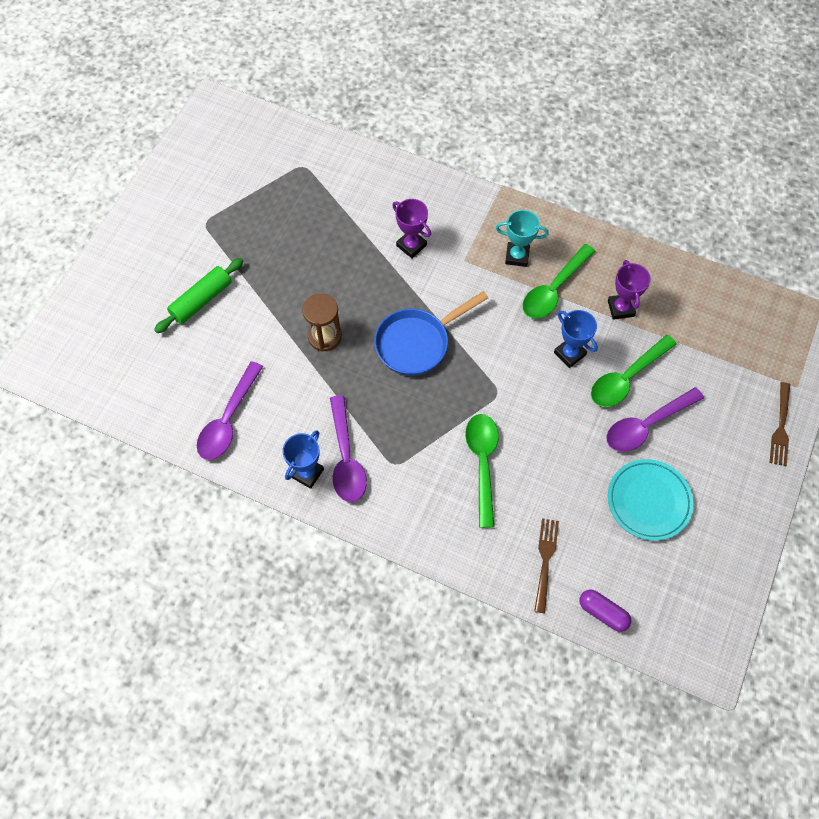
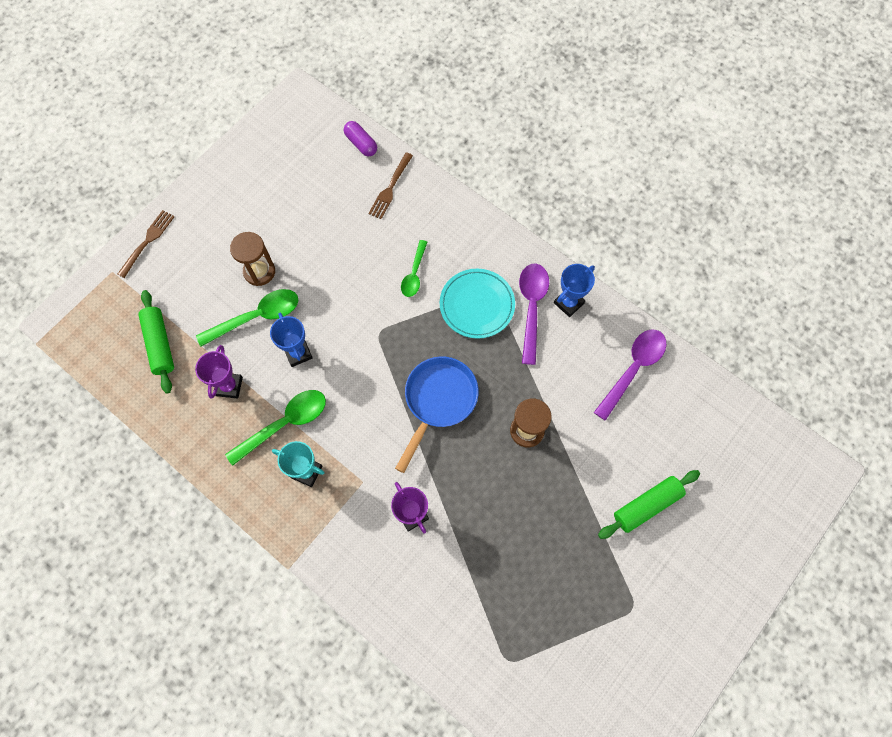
camera: 165 degrees left, 5 degrees up
blue pan [374,291,488,376] -> blue pan turned 45 degrees counterclockwise [395,356,479,473]
green spoon [465,414,499,528] -> green spoon [401,240,427,297], size x0.62
purple spoon [607,387,704,452] -> brown hourglass [230,232,275,286]
turquoise plate [608,459,693,541] -> turquoise plate moved to [440,269,515,339]
none -> green rolling pin [138,290,174,394]

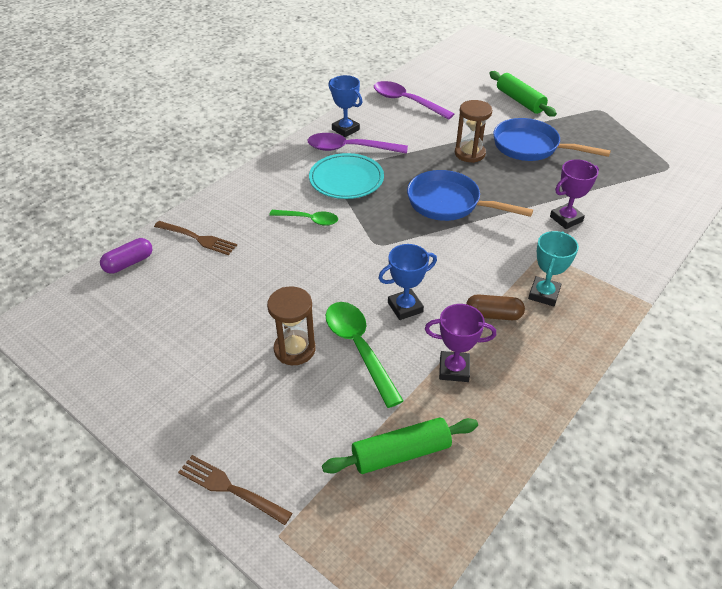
camera: 90 degrees left, 25 degrees down
green spoon [225,390,326,466] -> brown capsule [466,294,525,320]
none -> blue pan [493,118,611,161]

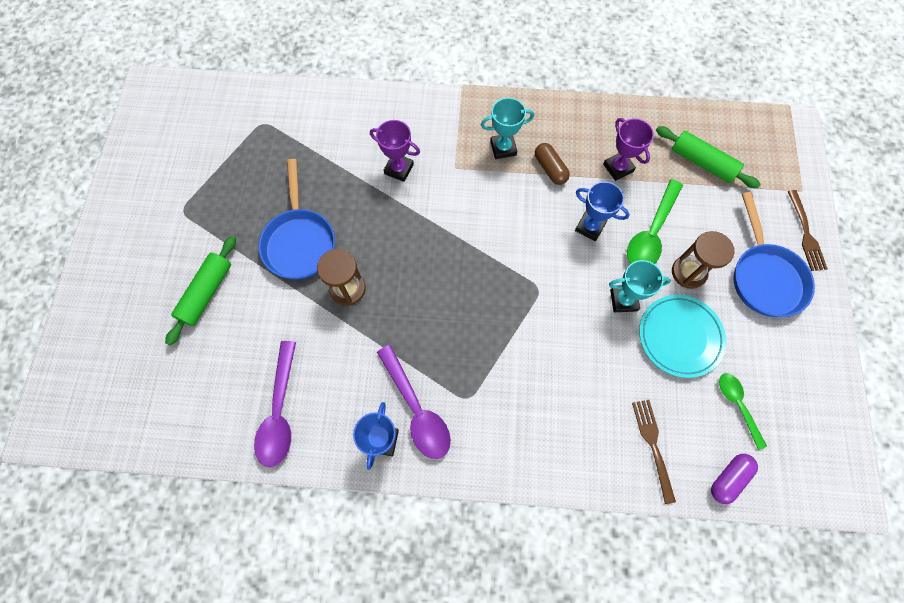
camera: 125 degrees left, 25 degrees up
purple capsule [100,238,152,274] -> purple capsule turned 60 degrees counterclockwise [711,454,758,504]
green spoon [270,210,338,226] -> green spoon moved to [719,373,767,450]
turquoise plate [309,153,384,199] -> turquoise plate moved to [639,295,726,378]
blue pan [407,170,533,221] -> blue pan moved to [733,192,815,317]
none -> turquoise trophy [609,260,671,312]

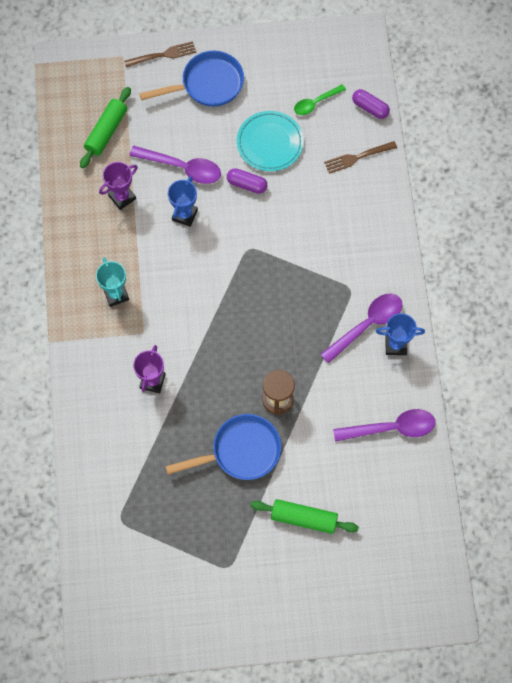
camera: 100 degrees left, 0 degrees up
brown capsule [535,143,570,185] -> none
turquoise trophy [609,260,671,312] -> purple capsule [227,168,268,194]
green spoon [627,179,683,264] -> purple spoon [129,146,221,184]
brown hourglass [672,231,735,289] -> none

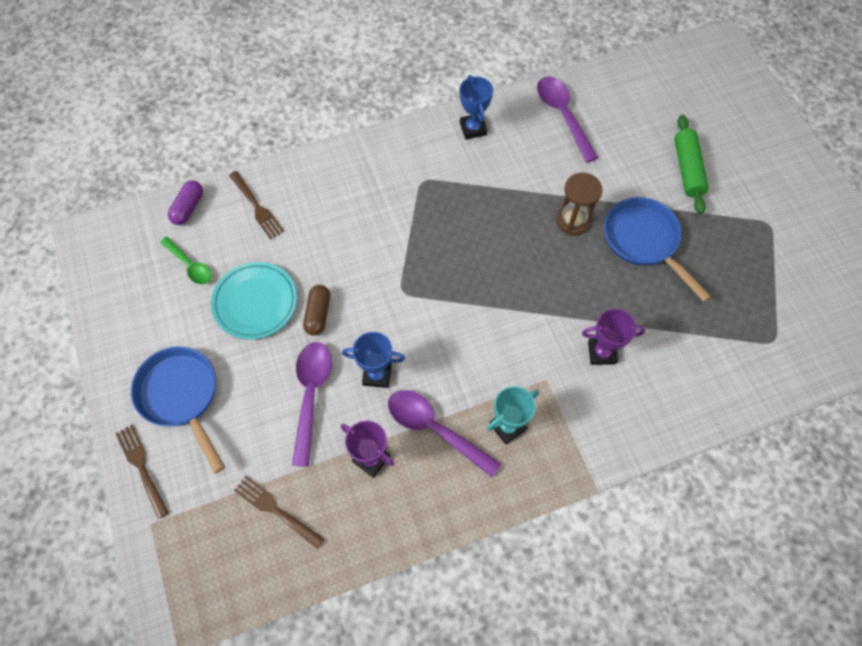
camera: 105 degrees left, 5 degrees down
green rolling pin [80,87,131,168] -> brown fork [234,476,325,549]
purple capsule [227,168,268,194] -> brown capsule [303,285,330,336]
purple spoon [320,293,402,363] -> purple spoon moved to [388,390,501,477]

